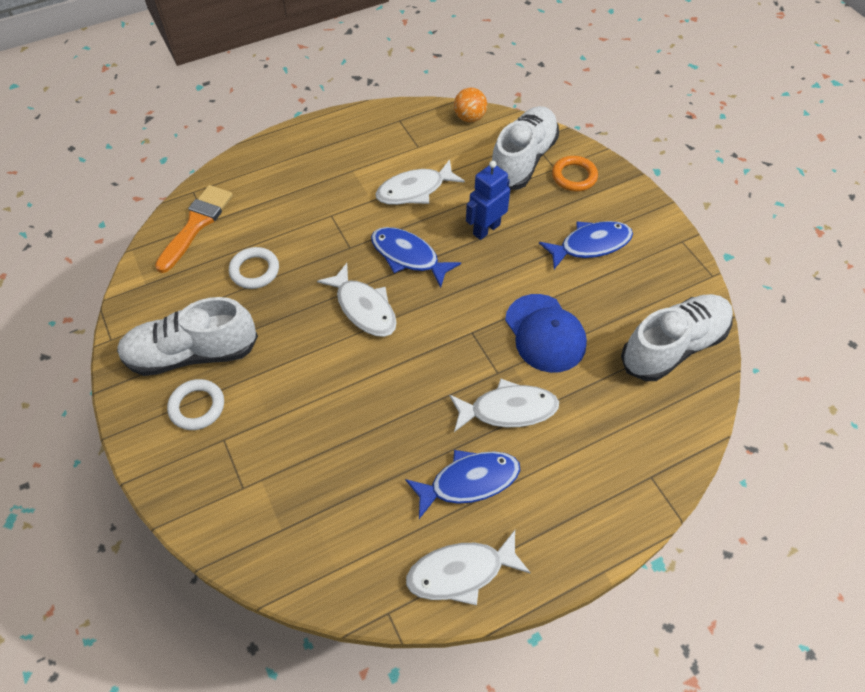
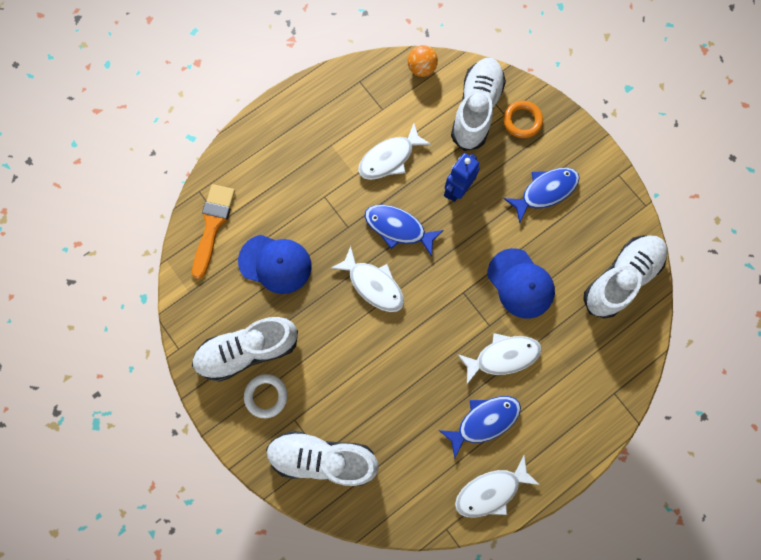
camera: 10 degrees left, 20 degrees up
white ring [229,247,279,289] -> blue cap [238,235,312,294]
none -> white shoe [266,431,379,486]

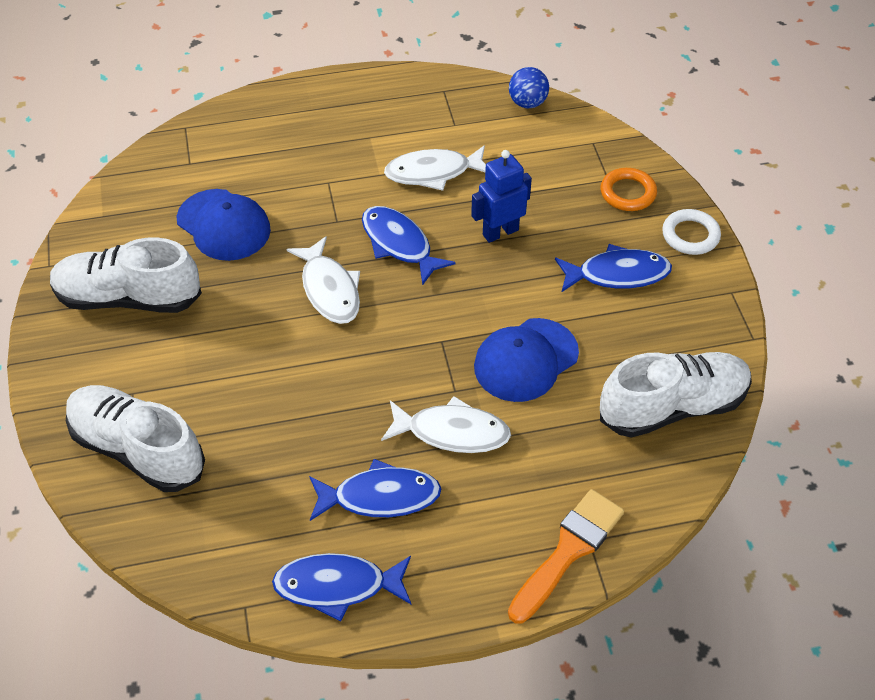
camera: 25 degrees right, 25 degrees down
orange brush [192,184,235,279] -> orange brush moved to [508,489,624,624]
white ring [244,374,287,418] -> white ring moved to [662,209,721,255]
orange ball [408,45,438,77] -> blue ball [509,67,549,108]
white shoe [451,58,506,151] -> none
white fish [455,455,540,518] -> blue fish [272,553,411,622]
blue cap [488,248,555,319] -> blue cap turned 60 degrees clockwise [474,318,579,402]

